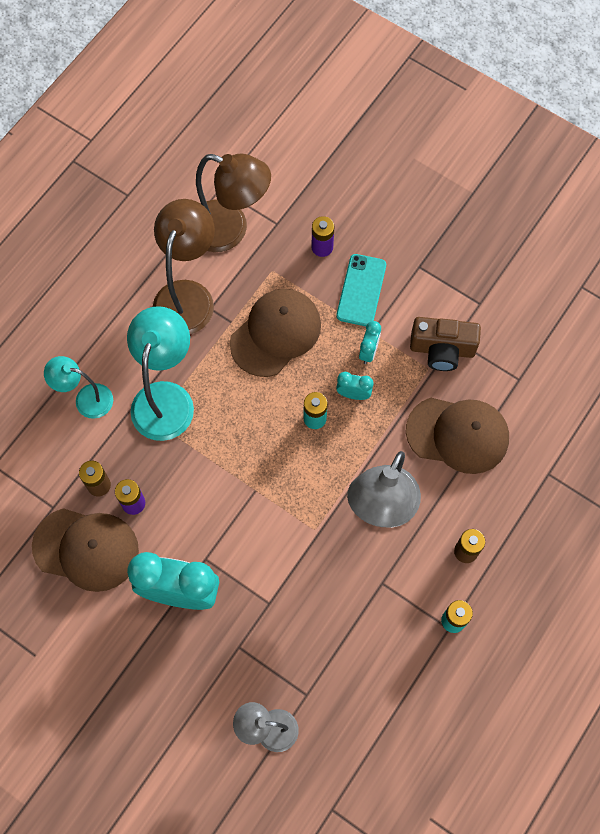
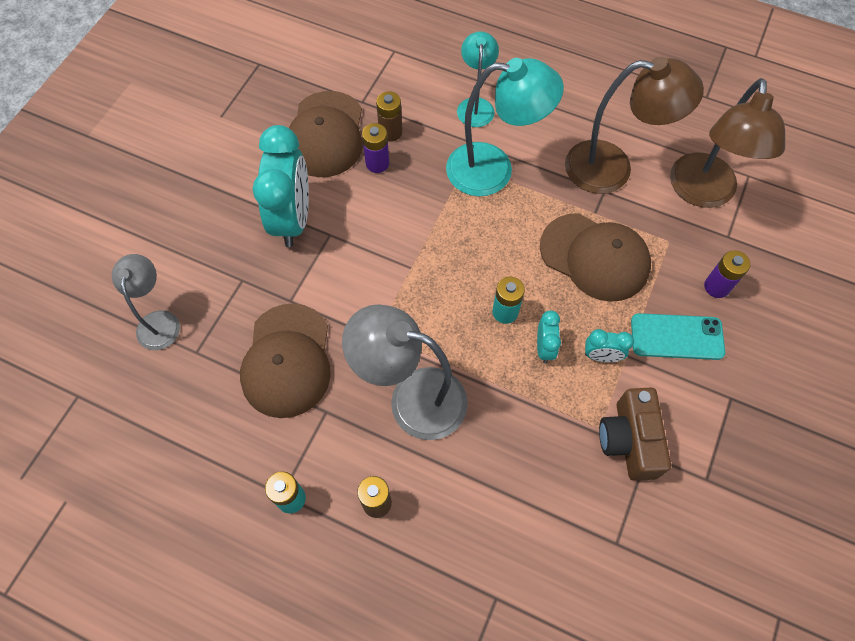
camera: 80 degrees right, 5 degrees down
brown cap [406,398,509,474] -> brown cap moved to [240,303,331,418]

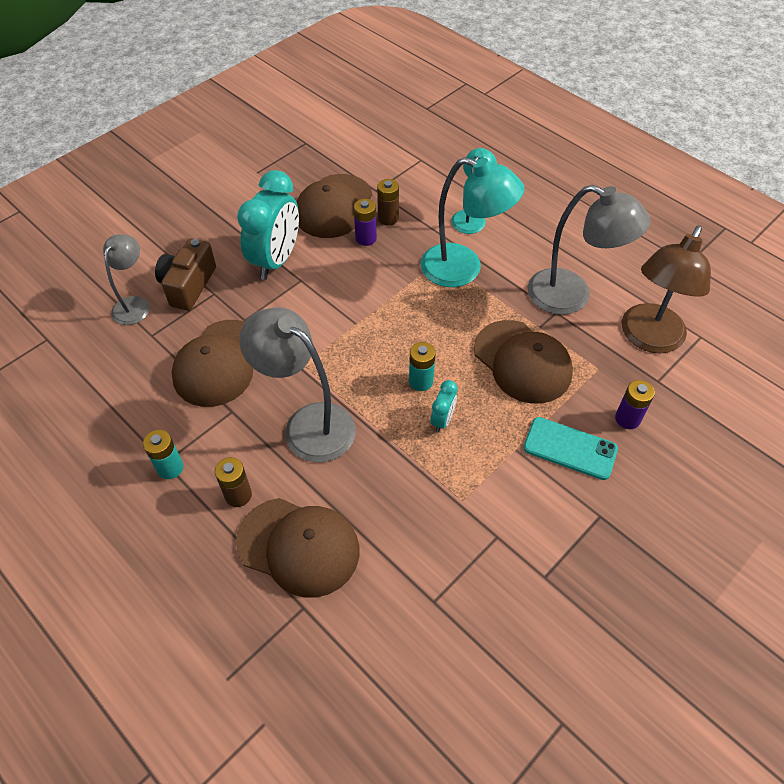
camera: 20 degrees right, 10 degrees down
brown lamp [565,57,704,194] -> grey lamp [528,185,651,315]
turquoise clock [585,329,634,362] -> none
brown camera [599,388,671,481] -> brown camera moved to [155,238,216,311]
none -> brown cap [236,498,360,598]

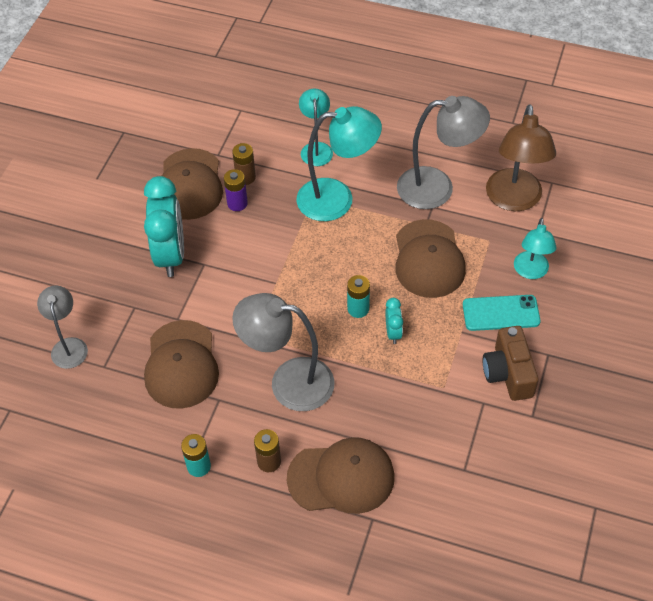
camera: 25 degrees left, 0 degrees up
brown camera [155,238,216,311] -> brown camera moved to [483,326,539,401]
brown cap [474,320,573,404] -> brown cap turned 60 degrees clockwise [395,219,466,298]
purple battery [615,380,655,429] -> turquoise lamp [514,218,556,279]

